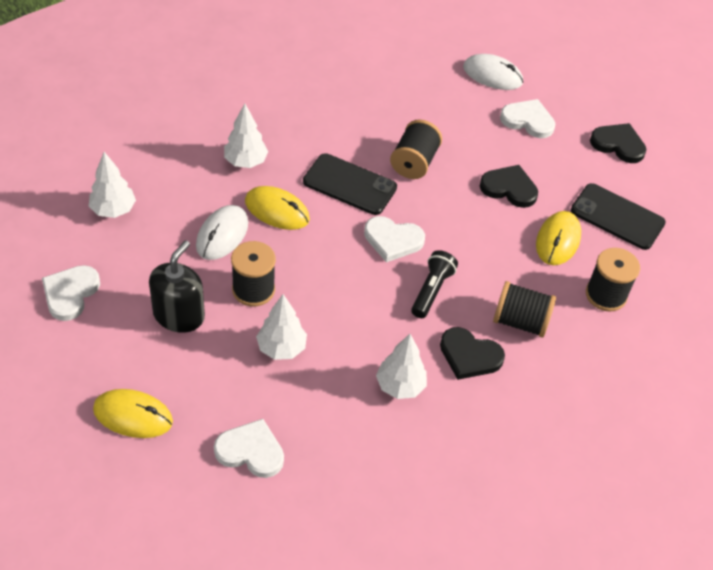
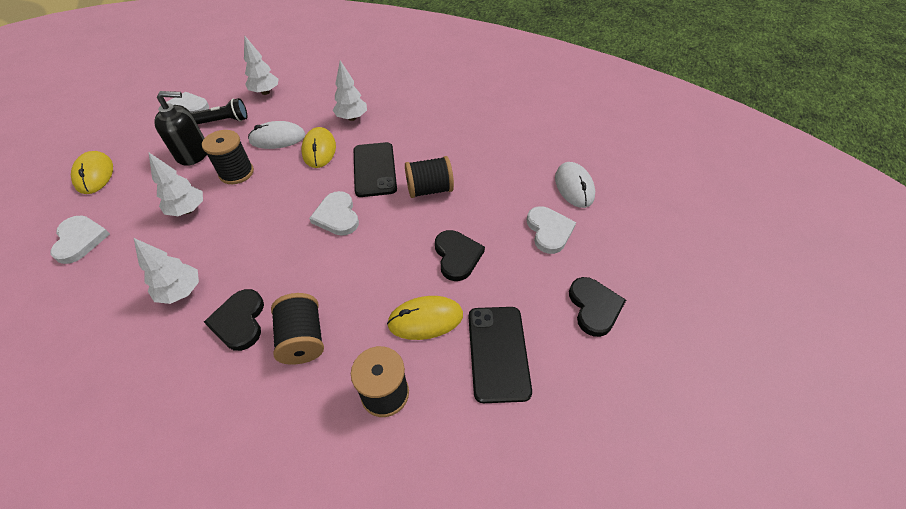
camera: 60 degrees right, 0 degrees up
black flashlight [411,250,458,318] -> black flashlight moved to [191,98,247,124]

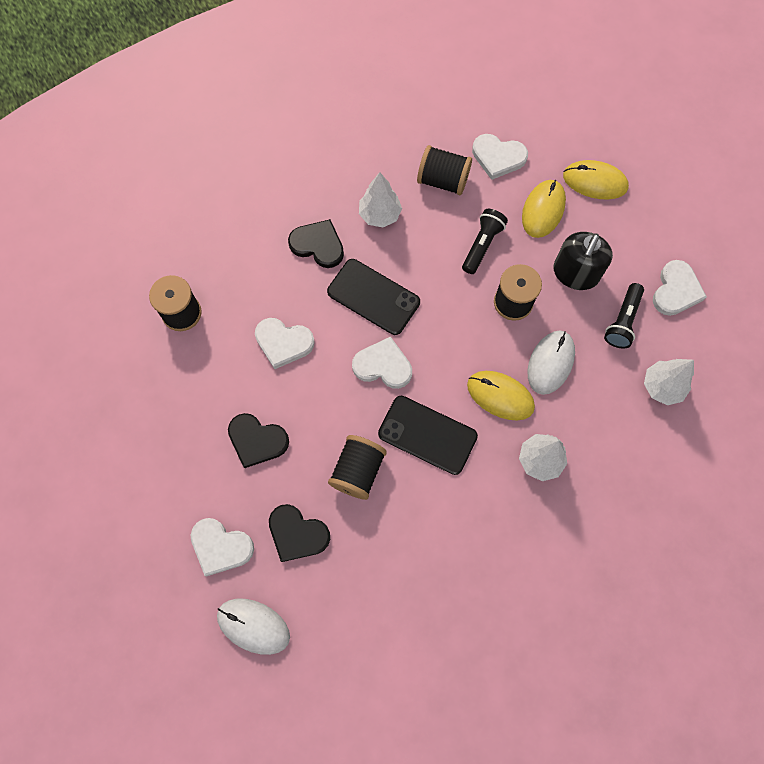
camera: 125 degrees right, 20 degrees up
white tree [148,152,203,216] -> black flashlight [462,209,508,274]
black spool [271,293,324,365] -> black spool moved to [417,145,472,195]
yellow mouse [387,296,463,340] -> yellow mouse moved to [522,180,566,238]
black phone [468,307,532,403] -> black phone moved to [327,259,420,335]
black heart [569,277,626,337] -> black heart moved to [269,504,330,562]
none -> white heart [255,318,315,369]

